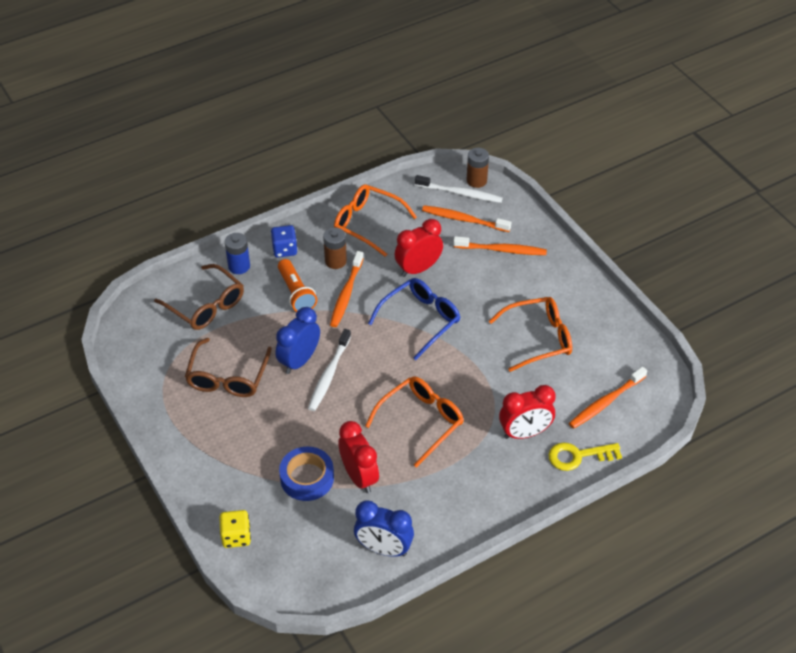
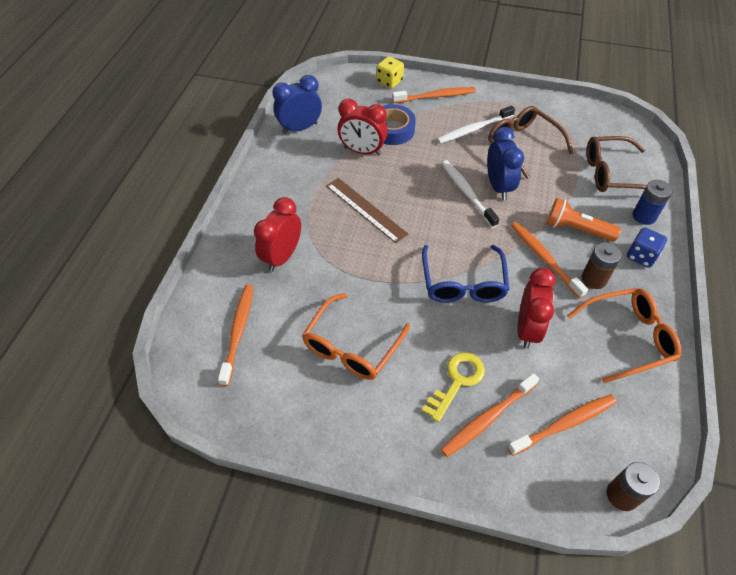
camera: 135 degrees right, 5 degrees up
orange glasses [365,376,464,468] -> brown ruler [326,178,409,243]
white toothbrush [415,175,503,203] -> white toothbrush moved to [437,106,515,144]
yellow key [548,443,622,471] -> yellow key moved to [422,352,485,422]
none -> orange toothbrush [392,87,476,103]

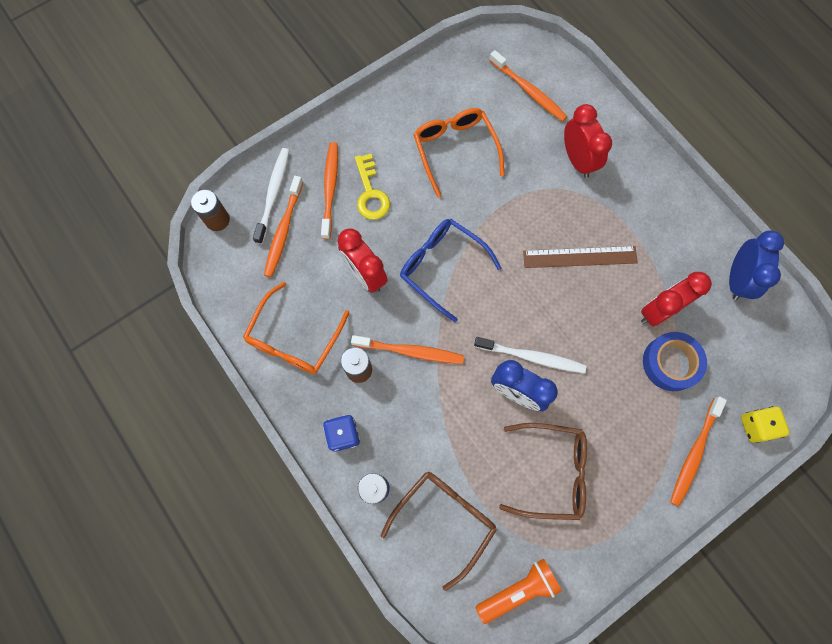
camera: 130 degrees right, 20 degrees up
white toothbrush [437,106,515,144] -> white toothbrush moved to [253,148,290,244]
orange flashlight [546,198,621,241] -> orange flashlight moved to [476,559,562,624]

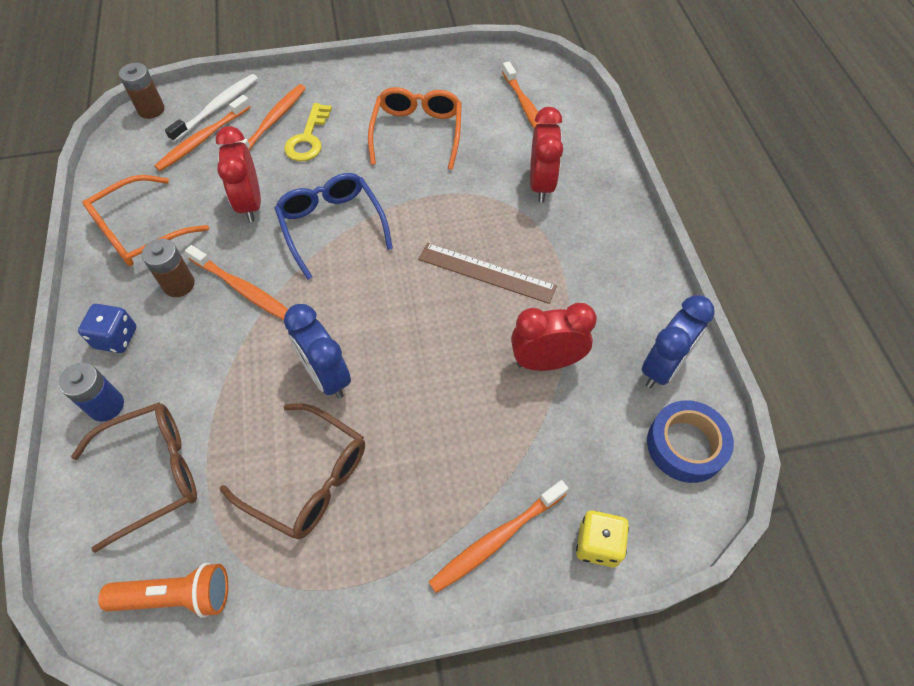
camera: 25 degrees right, 15 degrees down
white toothbrush [474,337,587,374] -> none
blue tape [643,332,707,391] -> blue tape moved to [647,400,734,483]

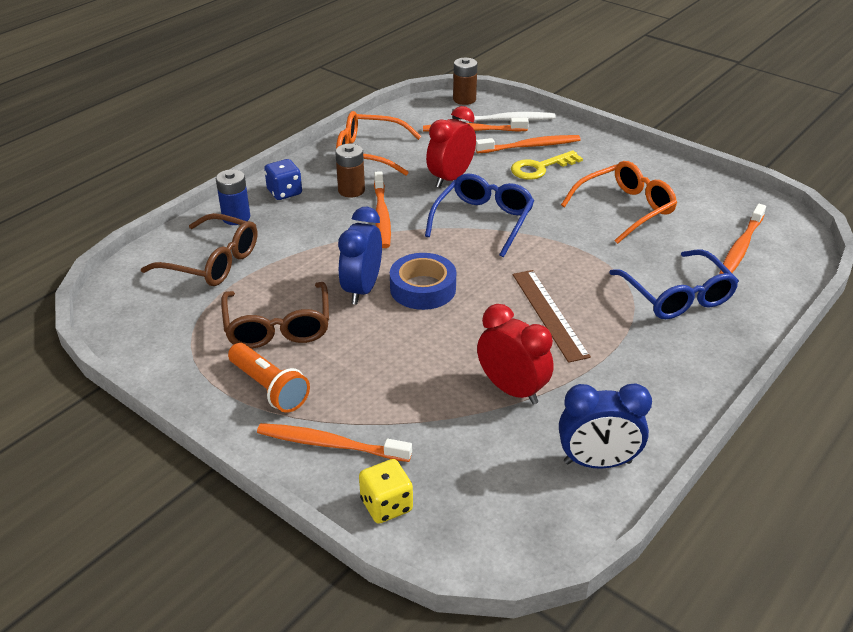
camera: 50 degrees right, 20 degrees down
orange flashlight [98,563,228,618] -> orange flashlight moved to [228,343,310,413]
red clock [530,107,563,202] -> blue glasses [609,249,739,319]
blue tape [647,400,734,483] -> blue tape moved to [390,253,456,310]

